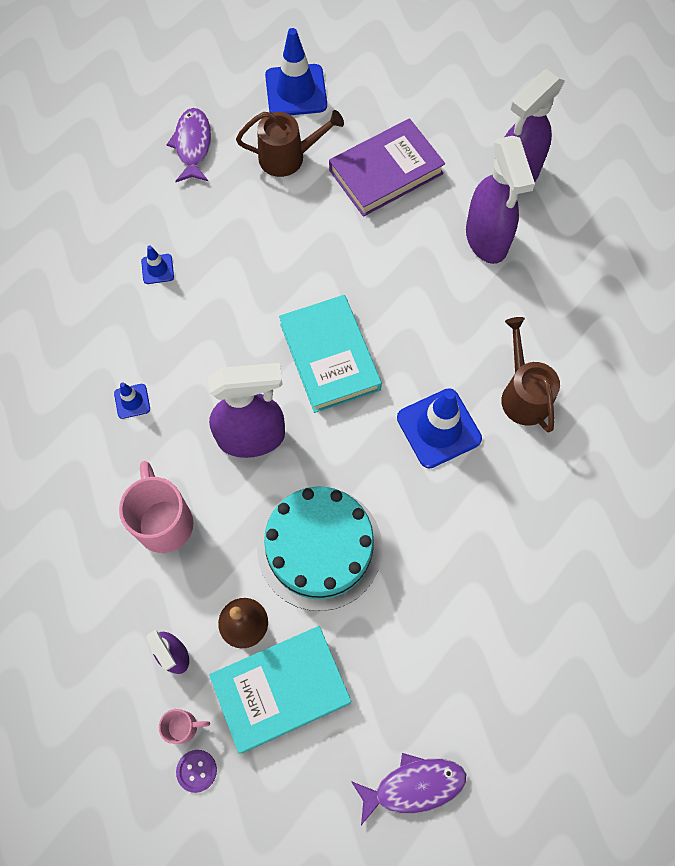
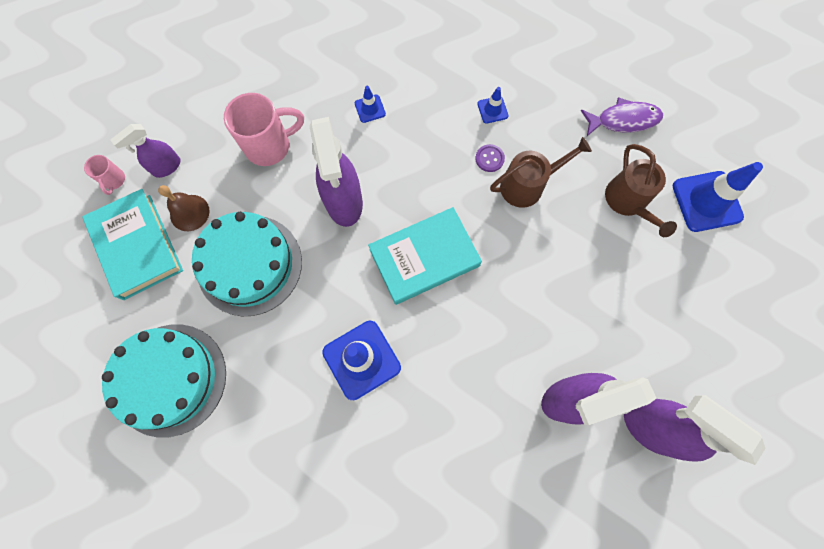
camera: 85 degrees right, 5 degrees up
purple button [176,750,217,793] -> purple button moved to [475,144,505,172]
purple book [329,118,445,217] -> none
purple fish [351,753,466,825] -> none
brown watering can [501,317,560,433] -> brown watering can moved to [490,137,592,208]
none -> turquoise cake [102,324,226,437]

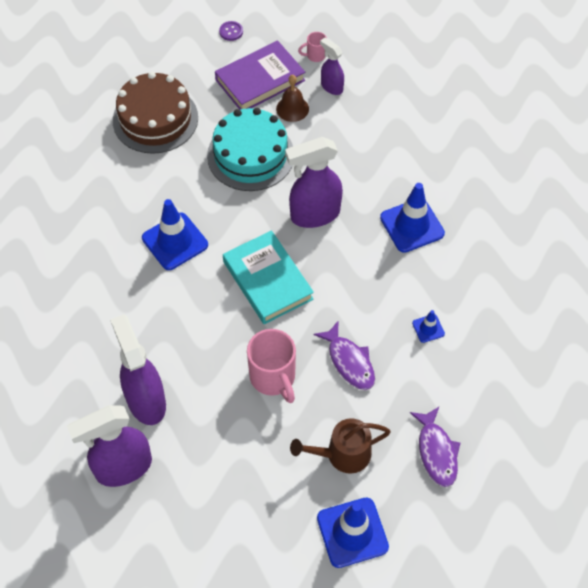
camera: 85 degrees right, 15 degrees down
turquoise book [82,189,183,300] -> purple book [215,40,305,110]
turquoise cake [102,324,226,437] -> brown cake [113,72,198,154]
pink mug [224,93,304,166] -> pink mug moved to [247,329,296,403]
blue traffic cone [355,86,386,123] -> blue traffic cone [380,183,445,253], size x2.06
purple button [475,144,505,172] -> purple button moved to [219,21,243,41]
brown watering can [490,137,592,208] -> purple fish [314,322,375,390]
purple spray bottle [624,395,766,465] -> purple spray bottle turned 150 degrees counterclockwise [67,405,152,487]

